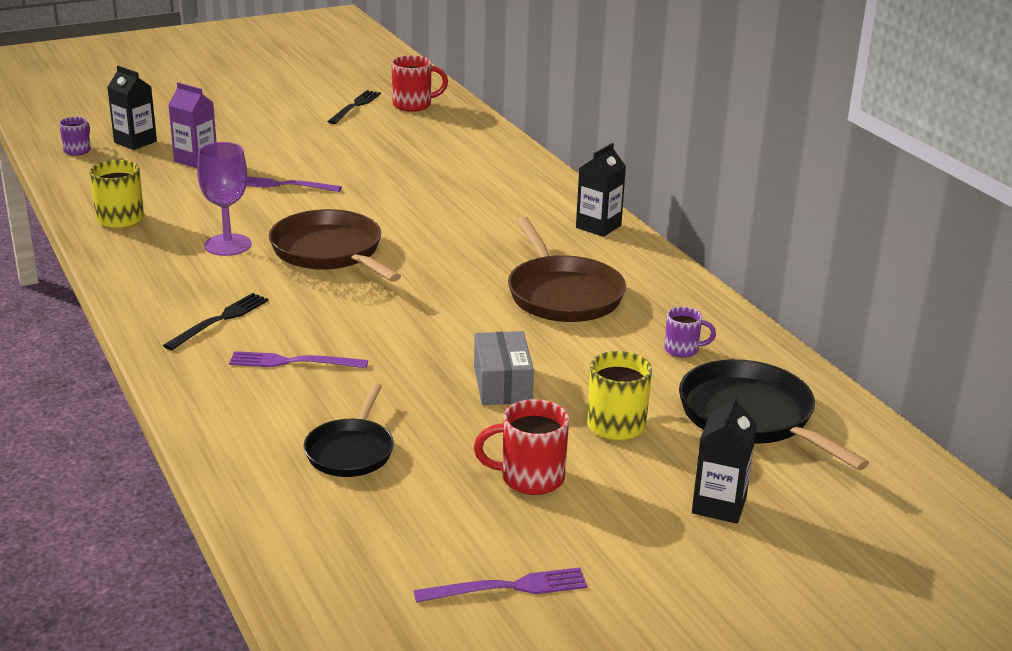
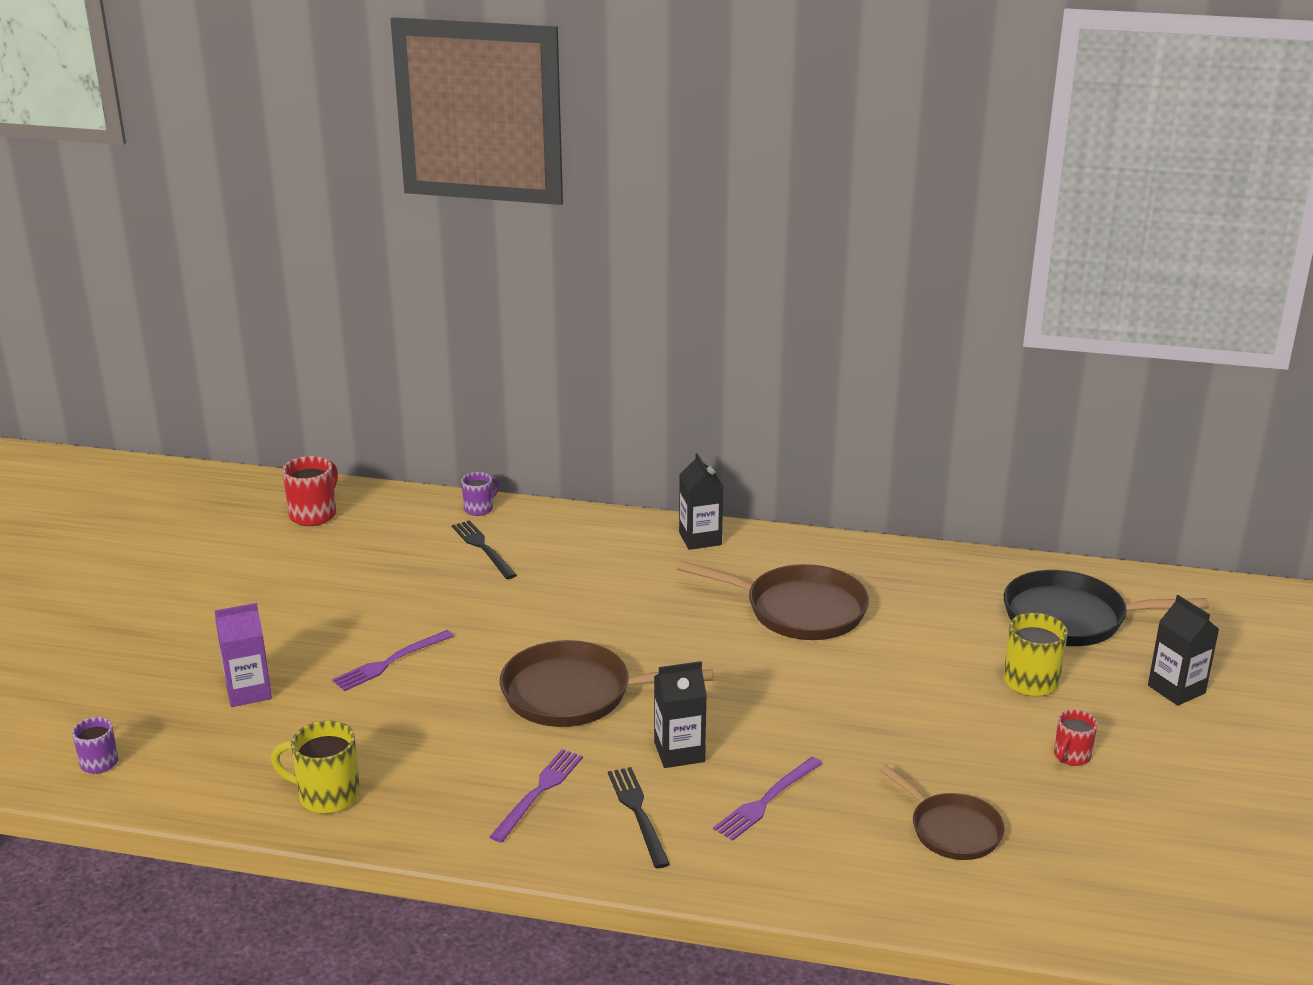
camera: 50 degrees left, 0 degrees up
black carton [107,66,157,150] -> black carton moved to [654,661,707,768]
purple goblet [197,142,251,256] -> none
black pan [304,383,394,477] -> brown pan [879,764,1005,860]
black fork [327,90,381,124] -> black fork moved to [452,520,517,579]
purple fork [414,567,587,603] -> purple fork moved to [490,749,583,843]
grey box [474,331,534,405] -> none
red mug [474,399,569,495] -> red mug [1054,710,1097,766], size x0.63
purple mug [664,307,716,358] -> purple mug moved to [461,472,499,516]

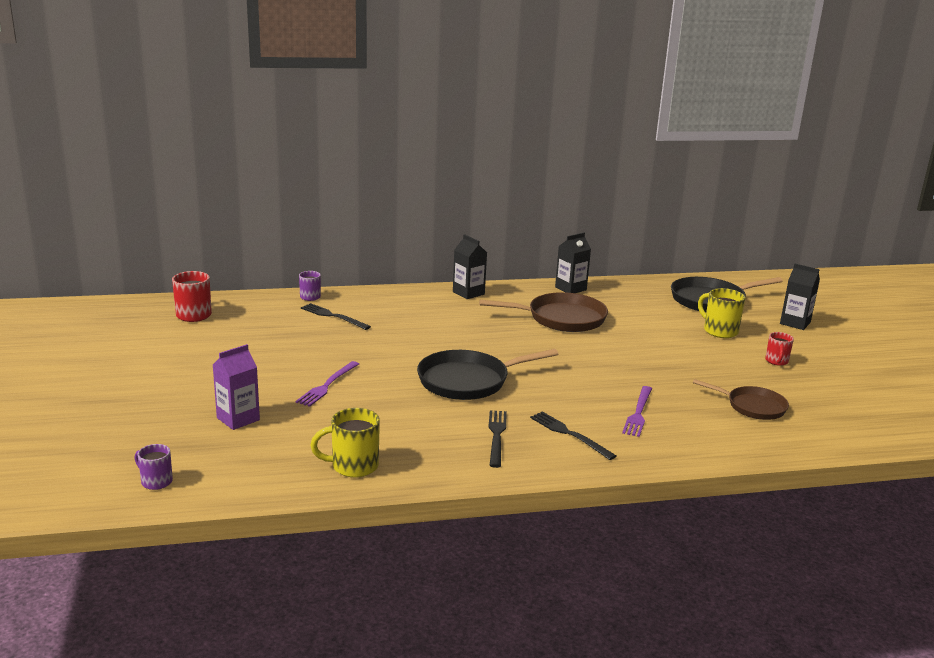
camera: 25 degrees left, 5 degrees down
purple fork [490,749,583,843] -> black fork [488,410,507,468]
brown pan [500,640,713,727] -> black pan [417,349,558,400]
black carton [654,661,707,768] -> black carton moved to [555,233,591,293]

